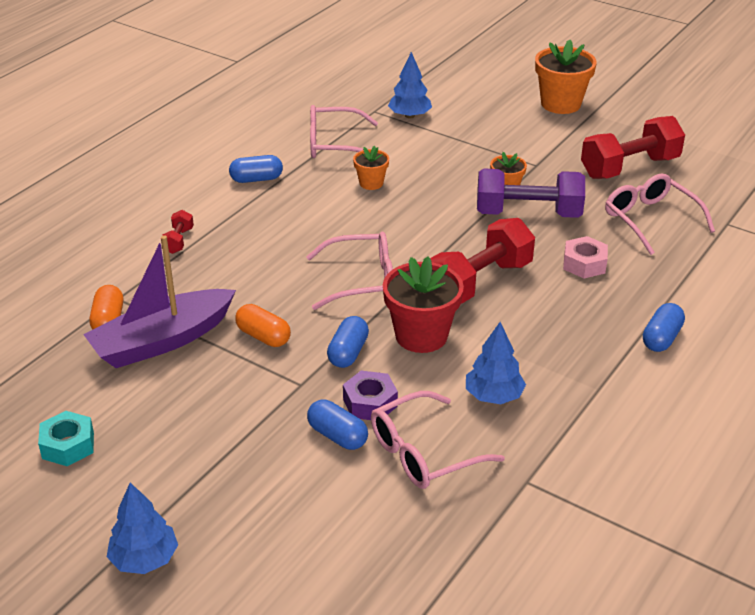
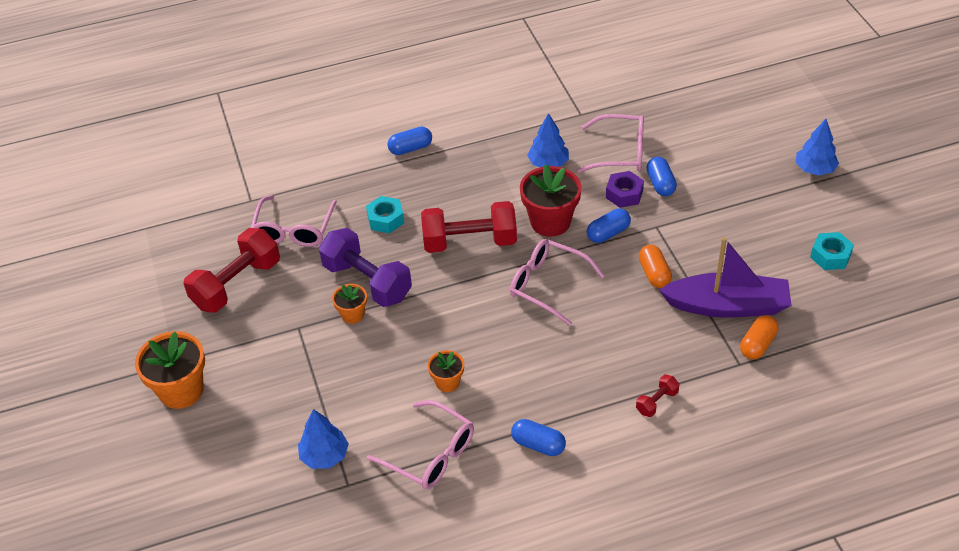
camera: 140 degrees left, 10 degrees up
pink nut [563,236,608,278] -> turquoise nut [366,196,404,233]
red dumbbell [581,116,685,179] -> red dumbbell turned 60 degrees counterclockwise [183,228,280,313]

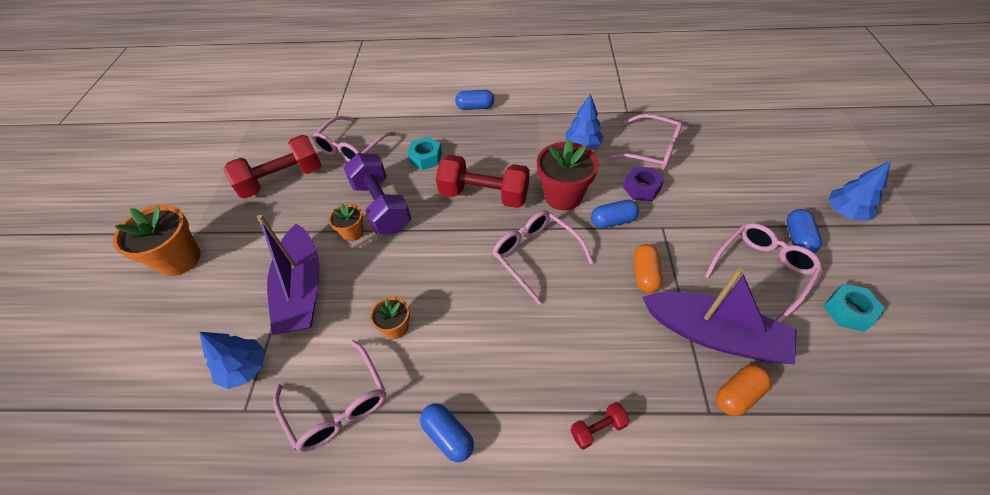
camera: 20 degrees right, 5 degrees up
blue capsule [647,157,677,196] -> blue capsule moved to [786,209,822,253]
none -> purple boat [257,215,320,335]
none -> pink glasses [705,223,822,322]

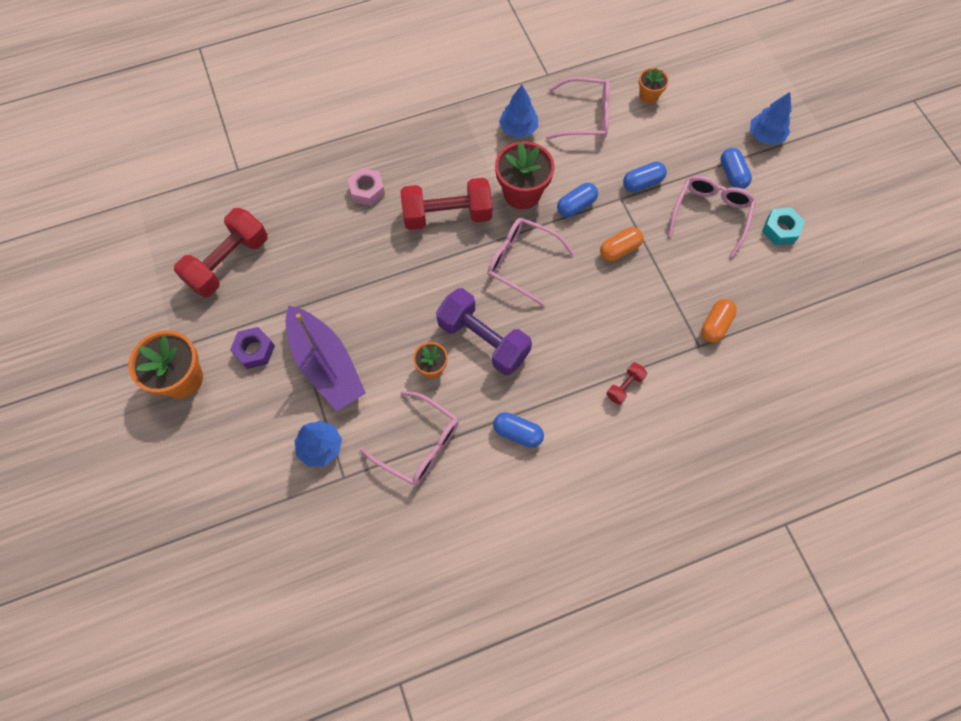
camera: 25 degrees left, 15 degrees up
pink glasses [311,116,396,162] -> none
orange flower pot [329,204,364,241] -> orange flower pot moved to [639,68,669,104]
purple dumbbell [343,153,411,234] -> purple dumbbell moved to [436,288,532,375]
turquoise nut [407,137,442,170] -> pink nut [348,168,385,206]
blue capsule [455,90,494,110] -> blue capsule moved to [623,162,667,192]
purple nut [623,167,664,201] -> purple nut moved to [230,327,275,369]
orange capsule [634,244,663,293] -> orange capsule turned 75 degrees clockwise [600,227,644,261]
purple boat [642,268,797,364] -> none

